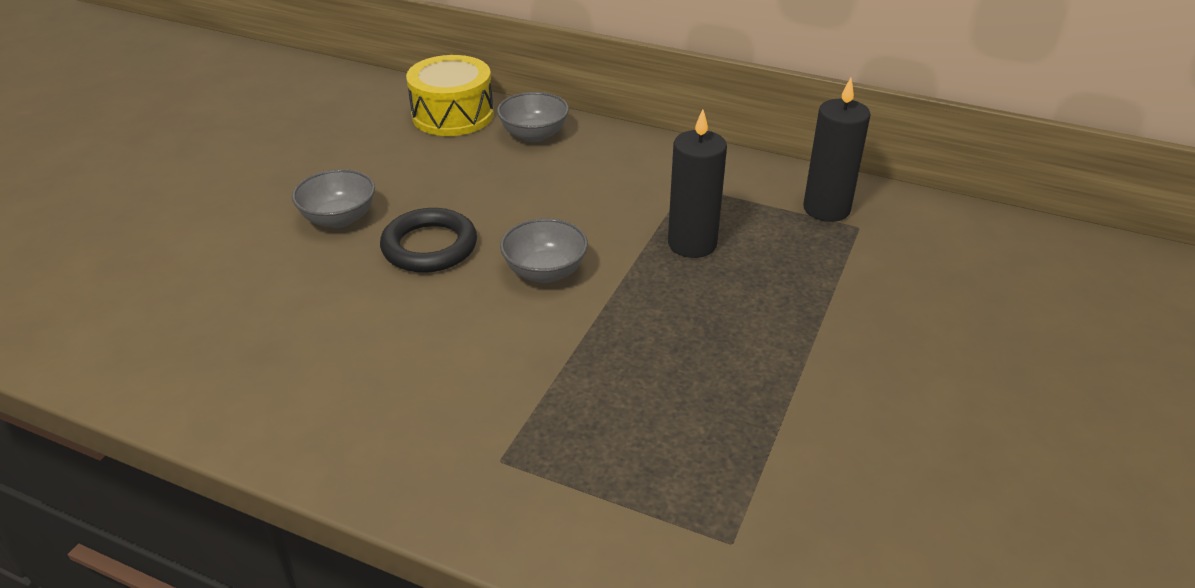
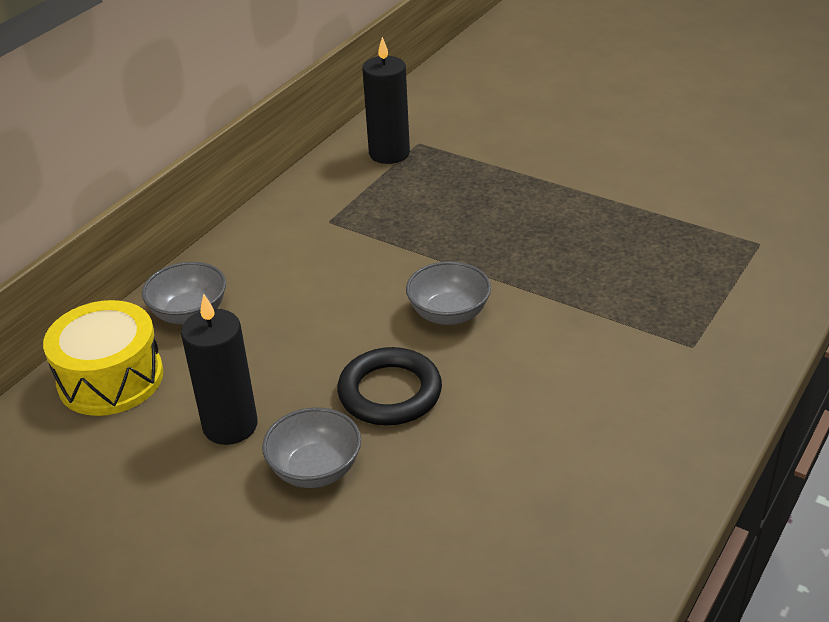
camera: 80 degrees left, 0 degrees up
black candle [668,109,727,258] -> black candle moved to [181,294,258,445]

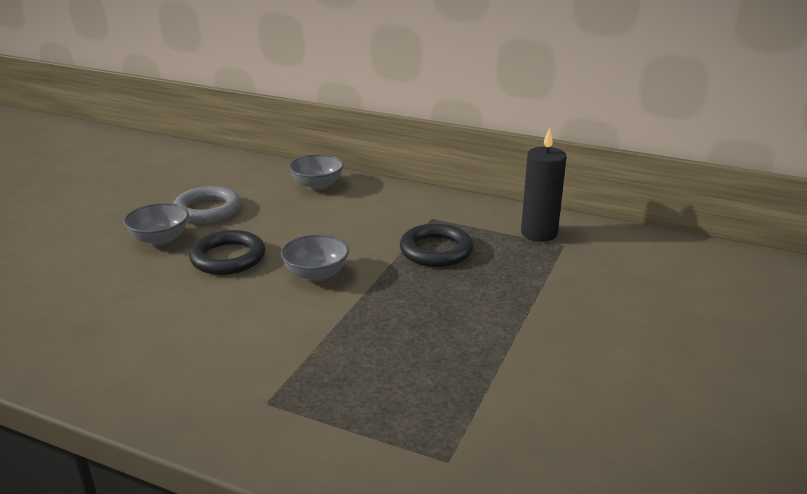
camera: 80 degrees right, 10 degrees down
yellow drum [43,300,163,416] -> none
black candle [181,294,258,445] -> grey ring [173,186,241,223]
none -> black ring [400,223,473,267]

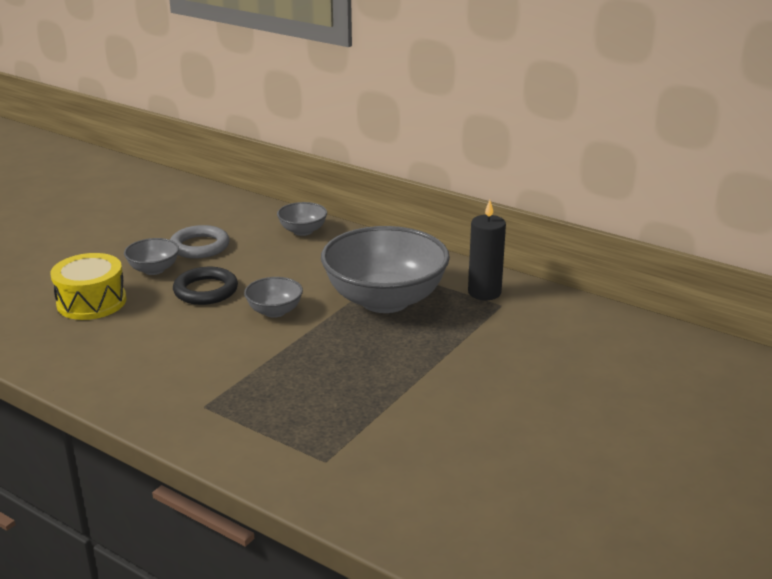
camera: 10 degrees right, 0 degrees up
black ring [400,223,473,267] -> grey bowl [321,226,450,313]
none -> yellow drum [51,253,127,320]

